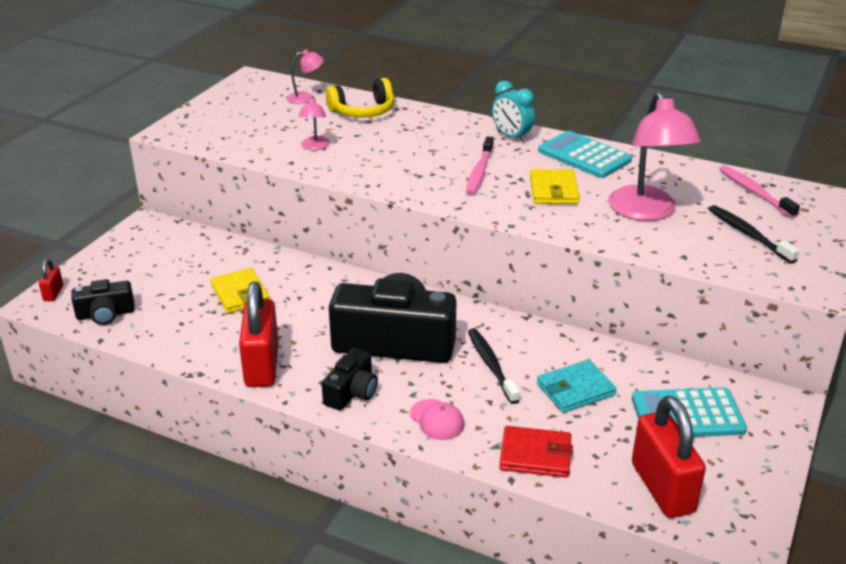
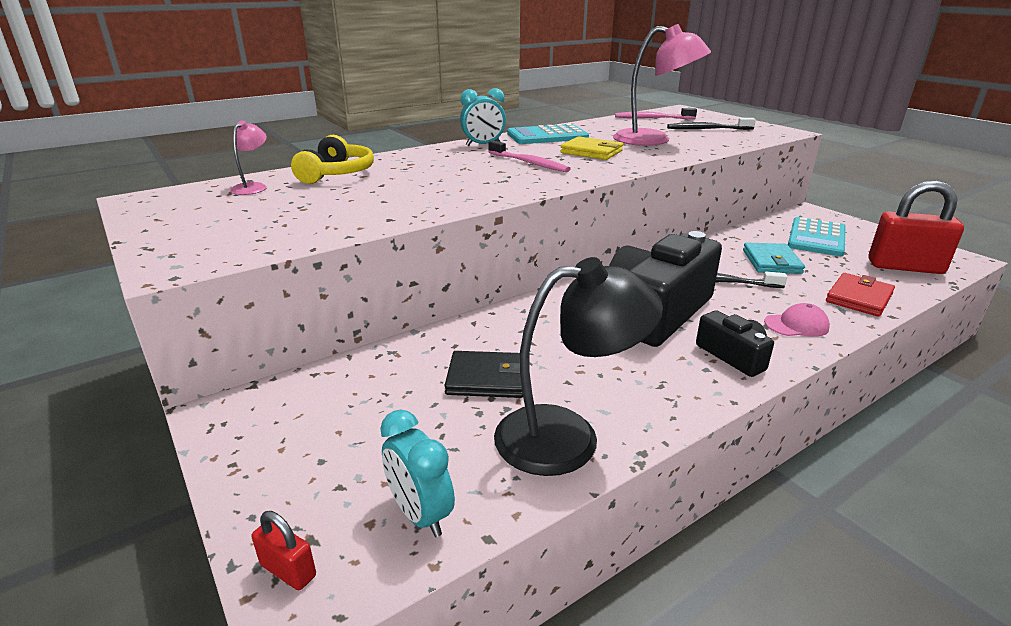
camera: 60 degrees left, 5 degrees down
black camera [71,279,135,325] -> turquoise clock [380,409,455,537]
yellow wallet [210,268,270,313] -> black wallet [444,351,523,398]
red padlock [239,281,279,387] -> none
pink lamp [298,96,330,150] -> none
none -> black lamp [494,257,663,476]

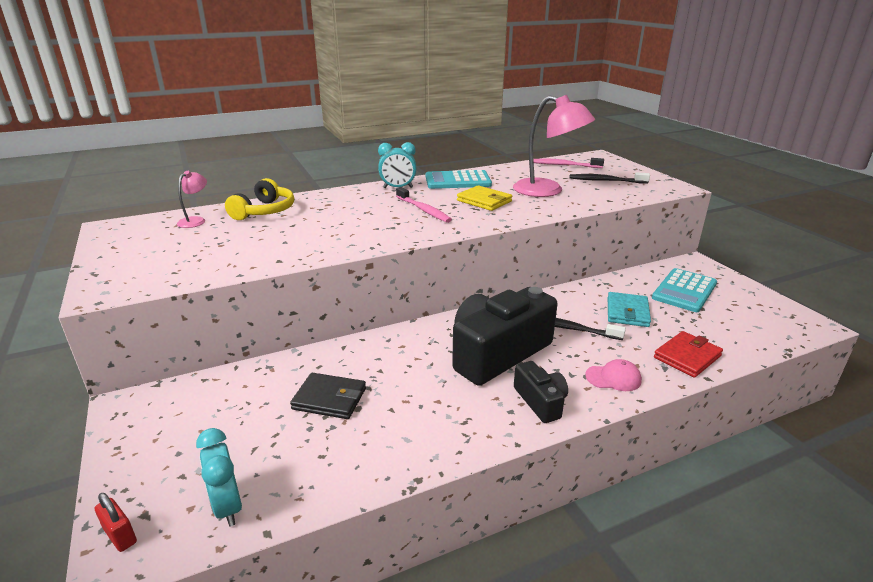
camera: 10 degrees right, 0 degrees up
black lamp [494,257,663,476] -> none
red padlock [868,180,964,274] -> none

